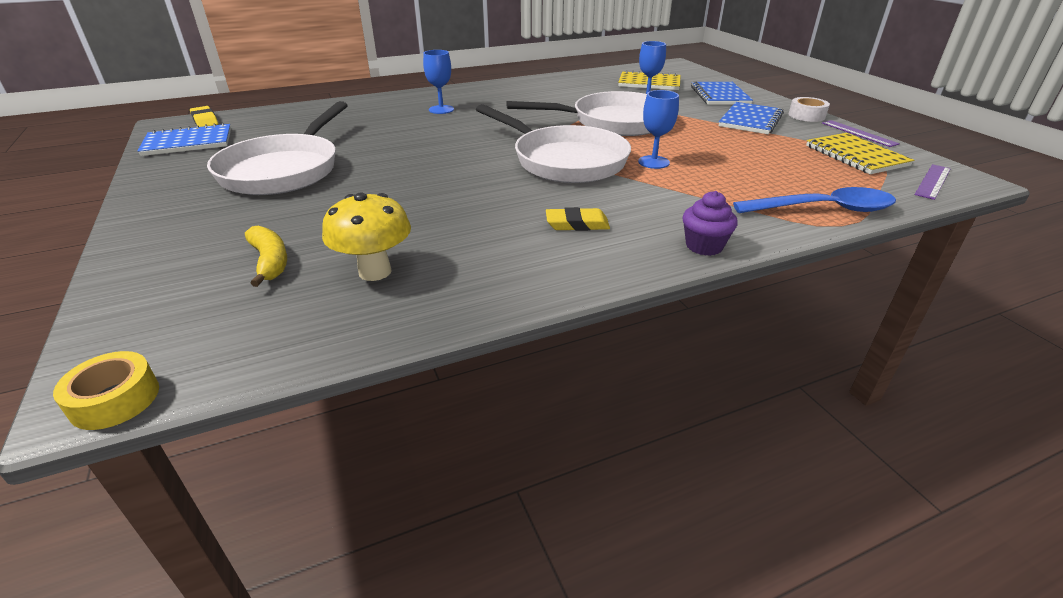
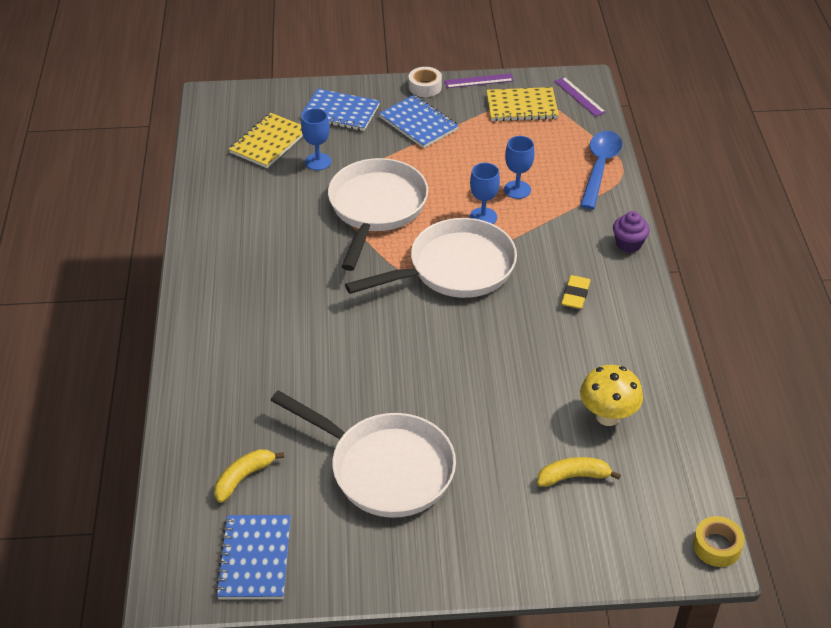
camera: 70 degrees left, 10 degrees up
yellow eraser [190,106,218,127] -> none
blue goblet [423,50,454,114] -> blue goblet moved to [504,136,534,199]
none -> yellow banana [214,449,284,503]

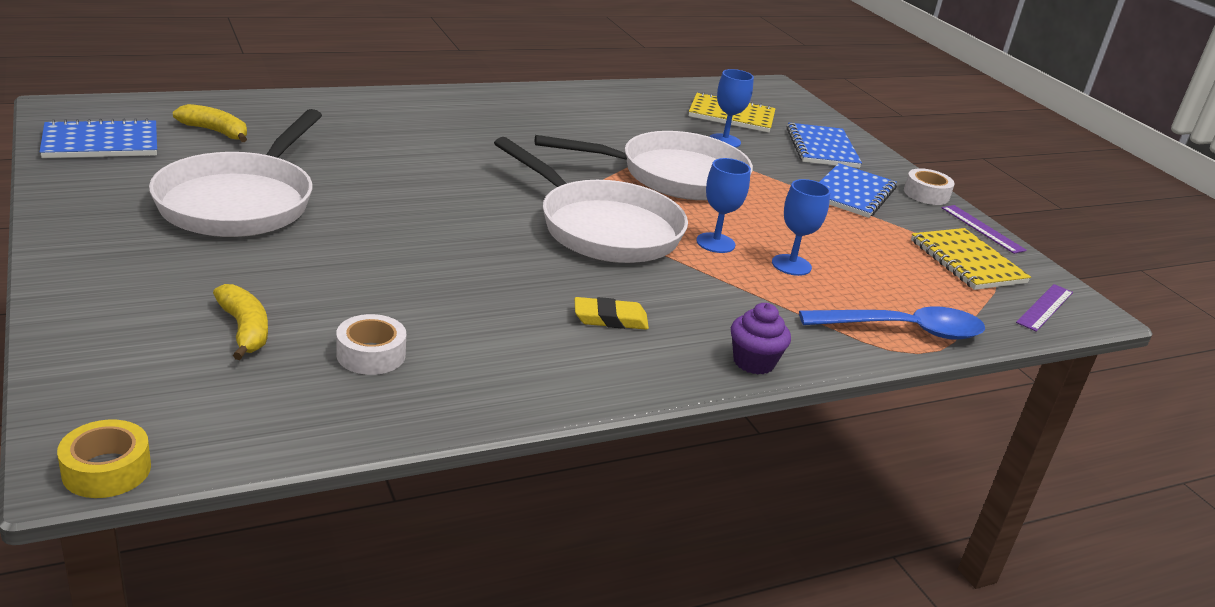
camera: 65 degrees right, 15 degrees down
yellow mushroom [580,365,643,426] -> white tape [336,314,406,375]

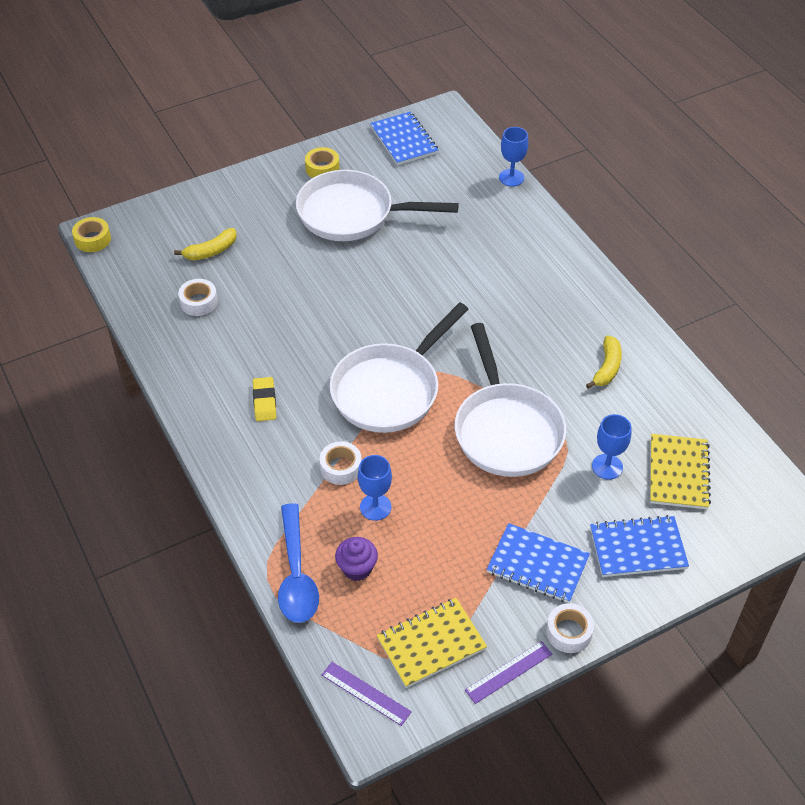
camera: 90 degrees right, 20 degrees up
yellow banana [173,104,247,142] -> yellow banana moved to [586,335,622,389]
blue goblet [696,158,751,253] -> blue goblet moved to [499,127,528,186]
purple cupcake [731,303,791,374] -> purple cupcake moved to [335,537,378,581]
none -> yellow tape [305,147,340,178]
none -> white tape [320,441,362,485]

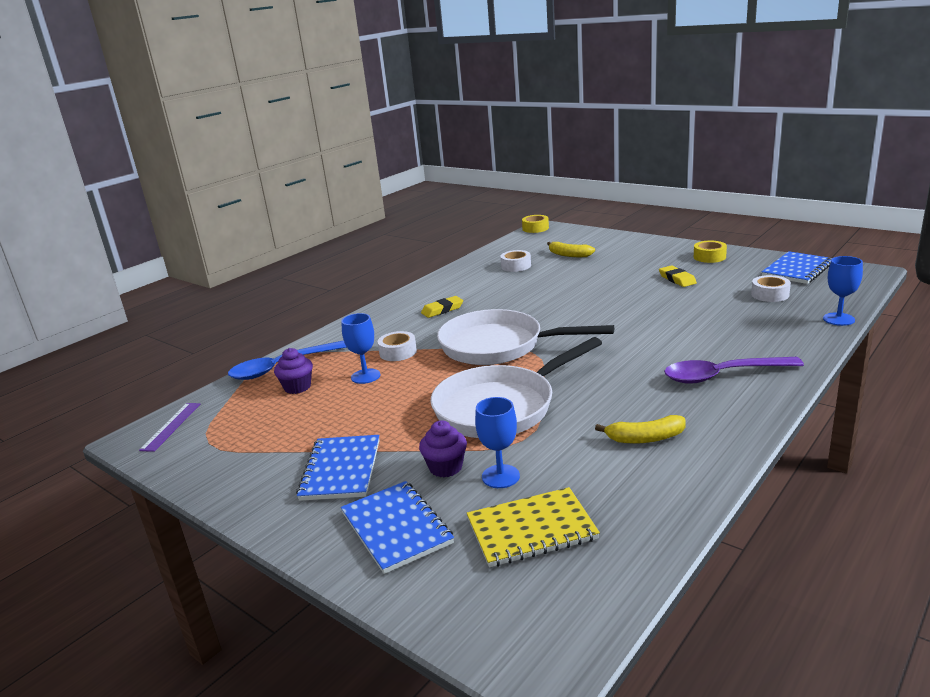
camera: 70 degrees right, 25 degrees down
white pan [296,170,459,241] -> yellow eraser [659,265,697,287]
yellow notebook [377,598,487,688] -> none
purple ruler [465,641,552,704] -> none
white tape [546,603,594,653] -> white tape moved to [751,275,791,302]
none -> purple cupcake [419,420,467,477]
none -> purple spoon [664,357,804,384]

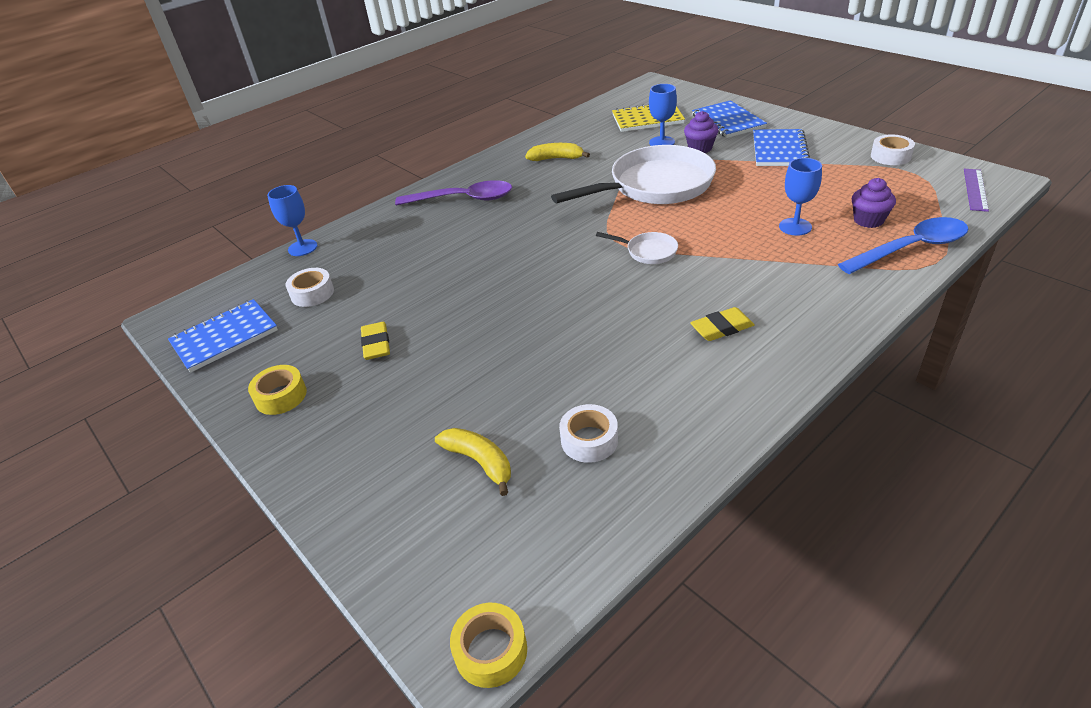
camera: 170 degrees left, 15 degrees up
white tape [378,331,417,361] -> white tape moved to [871,134,915,165]
white pan [437,309,614,365] -> white pan [596,232,678,264], size x0.43

